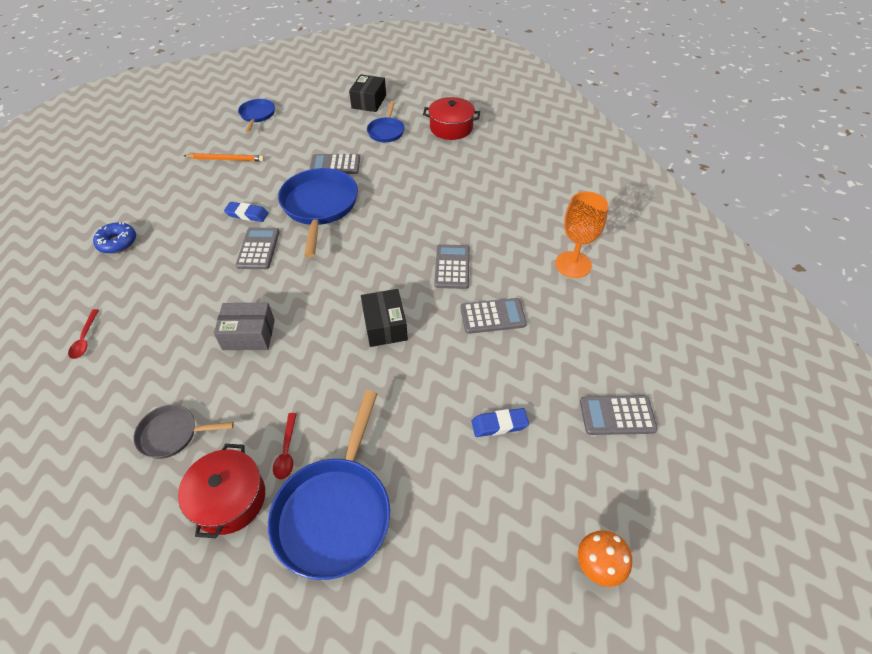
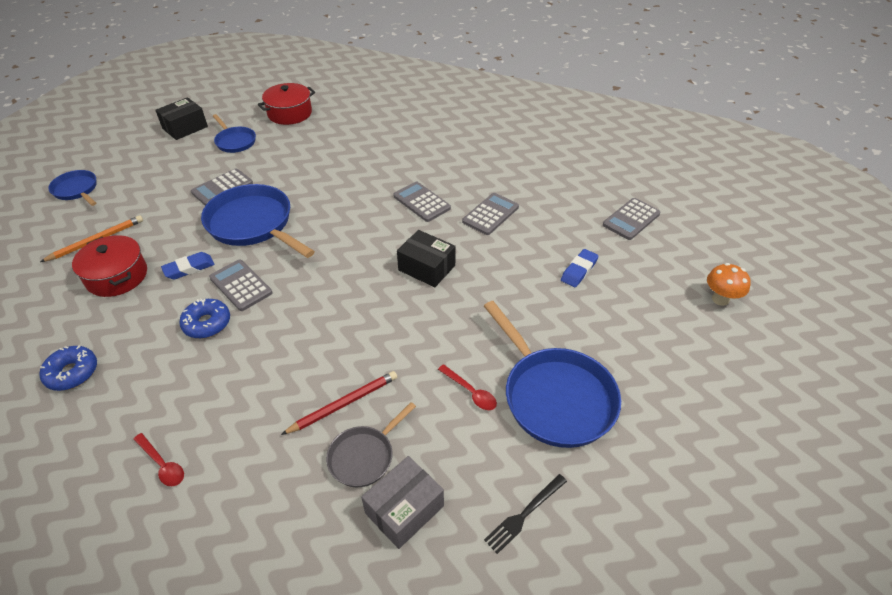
camera: 45 degrees left, 5 degrees down
red pot [178,444,265,538] -> red pot moved to [72,235,147,297]
grey box [214,303,275,350] -> grey box moved to [361,456,444,549]
black box [349,74,386,112] -> black box turned 75 degrees clockwise [155,97,208,140]
orange goblet [555,191,608,278] -> none
none -> blue donut [179,298,230,339]
none -> red pencil [281,371,397,435]
none -> black fork [484,474,567,554]

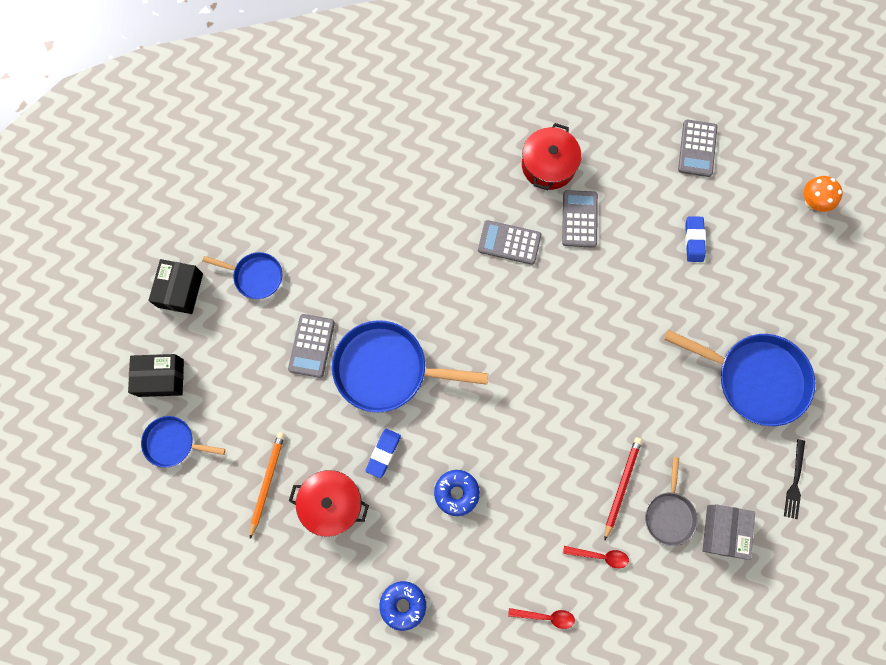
camera: 35 degrees left, 30 degrees up
grey calculator [209,260,272,311] -> none
red pot [258,83,315,125] -> red pot moved to [522,123,581,190]
black box [397,230,456,287] -> black box moved to [128,354,184,397]
red spoon [438,364,497,410] -> red spoon moved to [563,546,629,568]

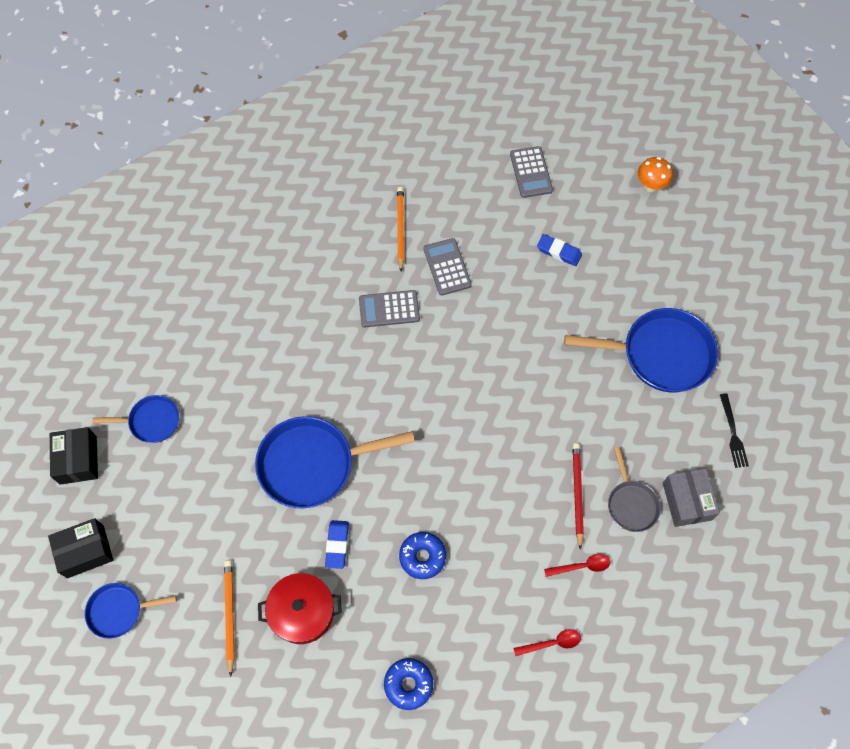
camera: 20 degrees left, 10 degrees down
grey calculator [288,314,335,378] -> none
red pot [522,123,581,190] -> orange pencil [397,187,404,272]
blue eraser [685,216,706,262] -> blue eraser turned 45 degrees counterclockwise [537,234,582,266]

